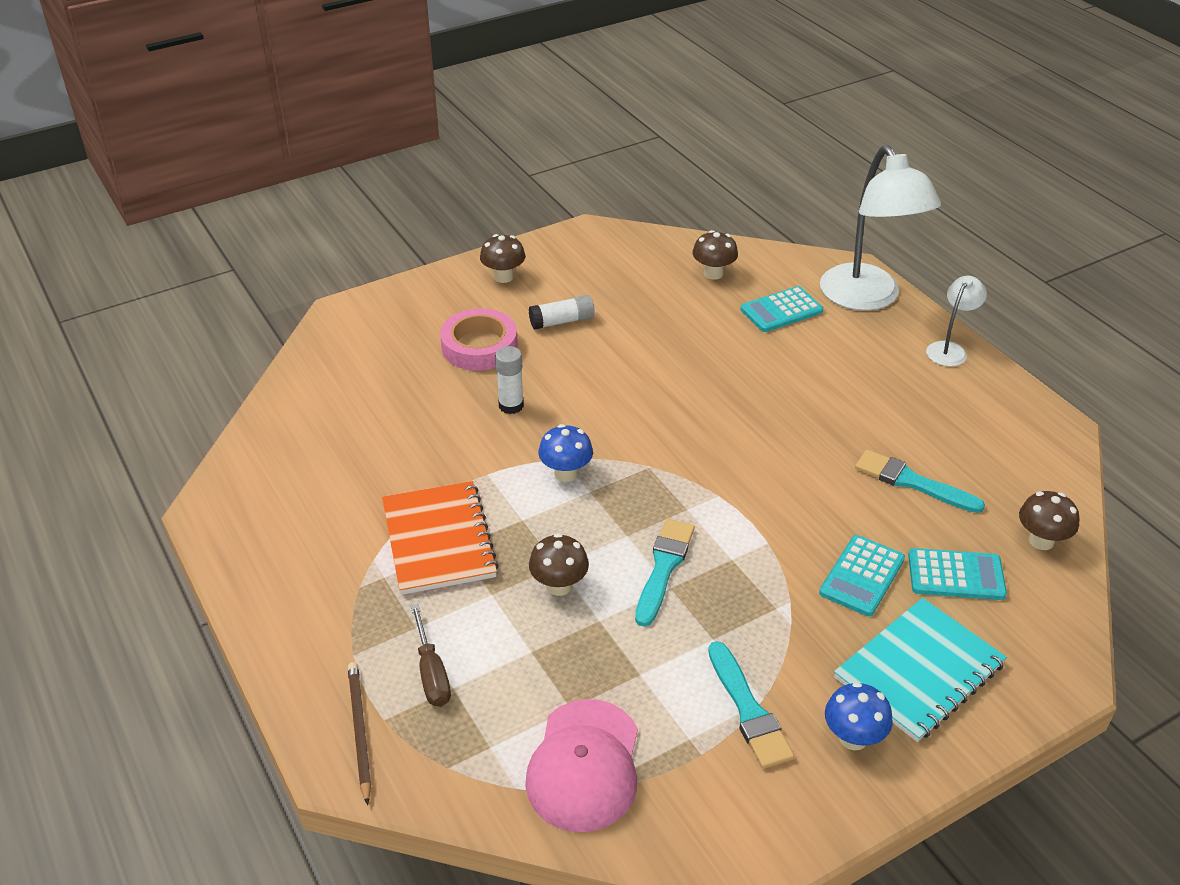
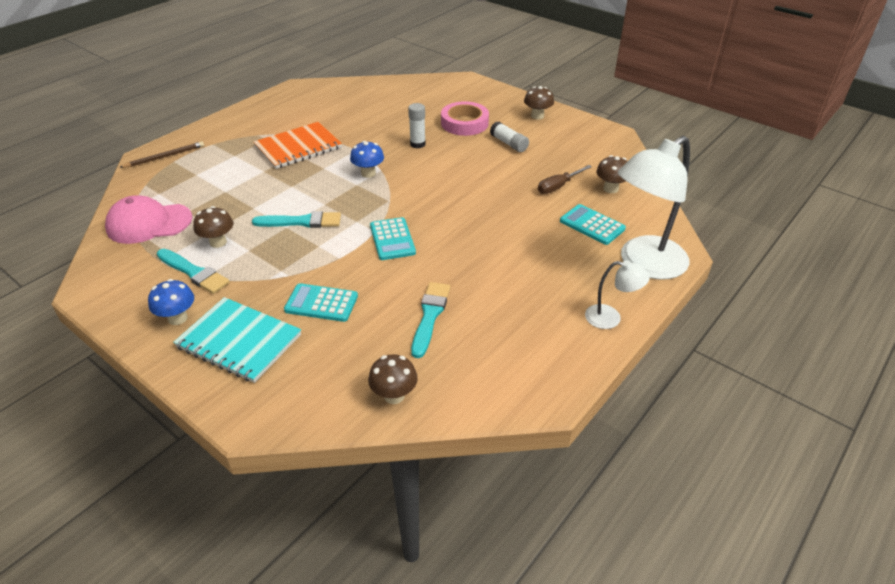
camera: 70 degrees right, 0 degrees up
brown screwdriver [411,604,451,707] -> brown screwdriver moved to [538,165,592,194]
brown mushroom [529,533,589,596] -> brown mushroom moved to [193,206,233,248]
turquoise brush [708,641,794,769] -> turquoise brush turned 105 degrees counterclockwise [157,249,230,294]
turquoise calculator [908,548,1007,600] -> turquoise calculator moved to [370,217,416,260]

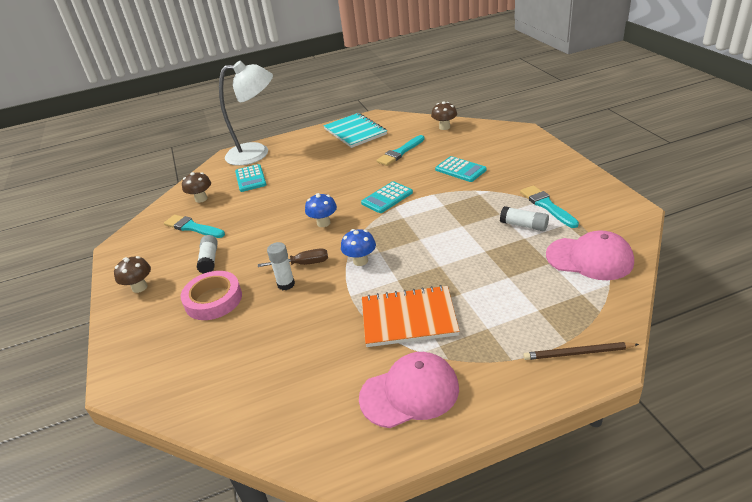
camera: 145 degrees left, 5 degrees down
blue mushroom [148,279,194,325] -> blue mushroom moved to [305,193,337,227]
turquoise notebook [173,297,301,383] -> turquoise notebook moved to [324,113,387,148]
brown mushroom [193,206,233,248] -> white glue stick [500,206,549,231]
turquoise brush [252,211,341,228] -> turquoise brush moved to [164,215,225,238]
turquoise calculator [370,217,416,260] -> turquoise calculator turned 150 degrees counterclockwise [361,181,413,213]
brown screwdriver [538,165,592,194] -> brown screwdriver moved to [258,248,328,267]
white lamp [585,260,650,329] -> none
none -> pink cap [359,352,459,428]

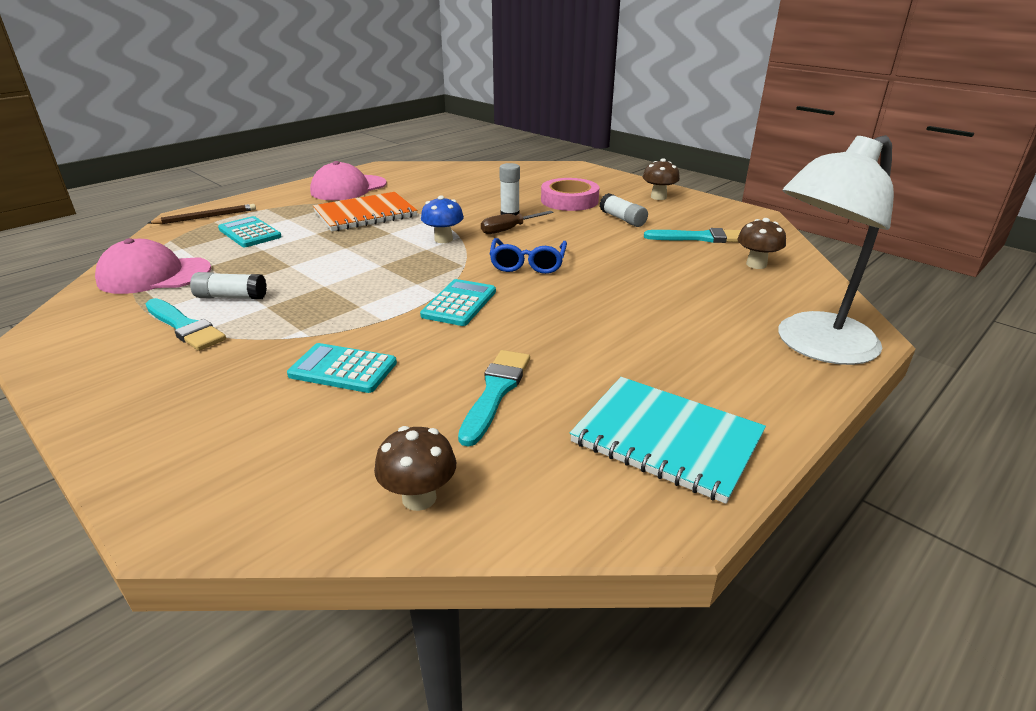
camera: 150 degrees right, 5 degrees down
turquoise calculator [235,164,267,192] -> turquoise calculator moved to [218,216,282,247]
blue mushroom [305,193,337,227] -> blue glasses [490,238,567,274]

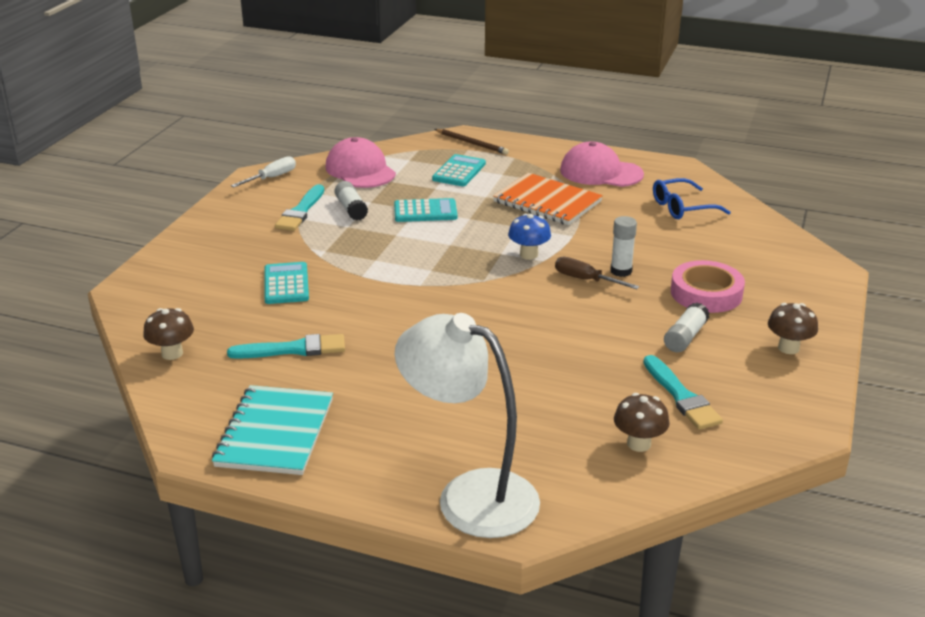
camera: 65 degrees right, 0 degrees up
turquoise calculator [420,279,496,326] -> turquoise calculator moved to [394,198,457,222]
blue glasses [490,238,567,274] -> blue glasses moved to [653,178,731,219]
none -> white screwdriver [231,156,296,187]

